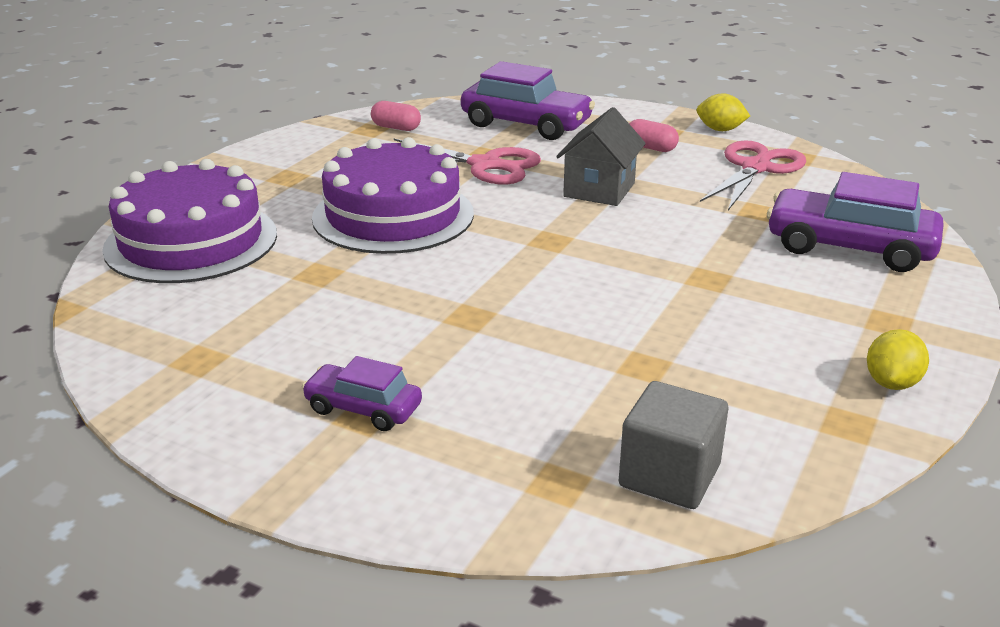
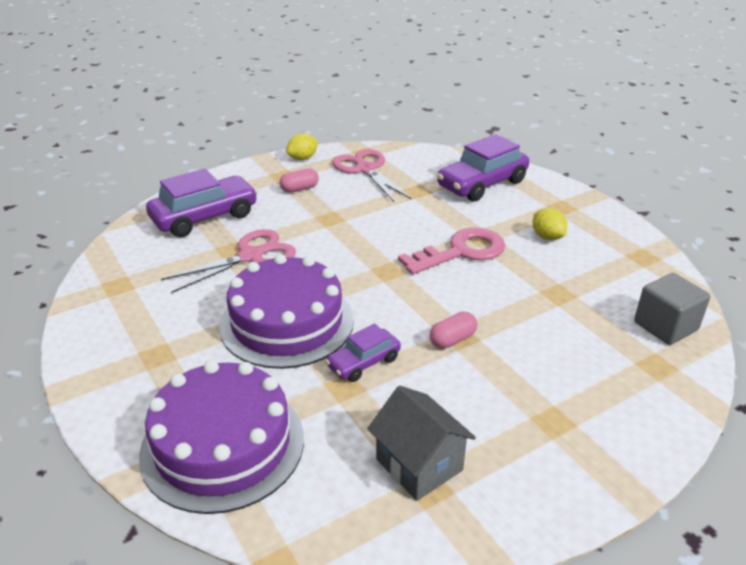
camera: 60 degrees left, 5 degrees up
purple car [302,356,422,431] -> purple car moved to [325,323,401,382]
pink capsule [371,101,421,131] -> pink capsule moved to [429,312,477,349]
grey house [556,107,646,206] -> grey house moved to [367,385,476,501]
yellow lemon [867,329,929,390] -> yellow lemon moved to [533,208,567,240]
none -> pink key [398,228,505,275]

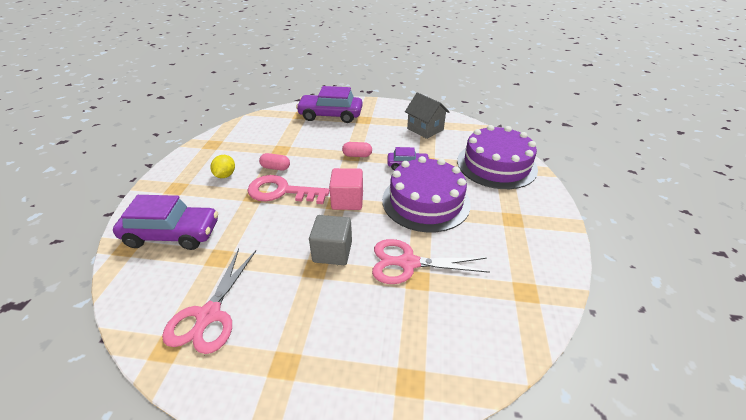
camera: 140 degrees left, 5 degrees up
purple car [146,169,258,237] -> purple car moved to [296,86,363,123]
pink capsule [280,168,319,193] -> pink capsule moved to [259,153,290,171]
yellow lemon [286,133,318,160] -> none
grey house [367,385,476,501] -> grey house turned 45 degrees counterclockwise [405,92,449,139]
grey cube [634,273,710,345] -> grey cube moved to [309,215,352,265]
none -> pink cube [329,168,363,210]

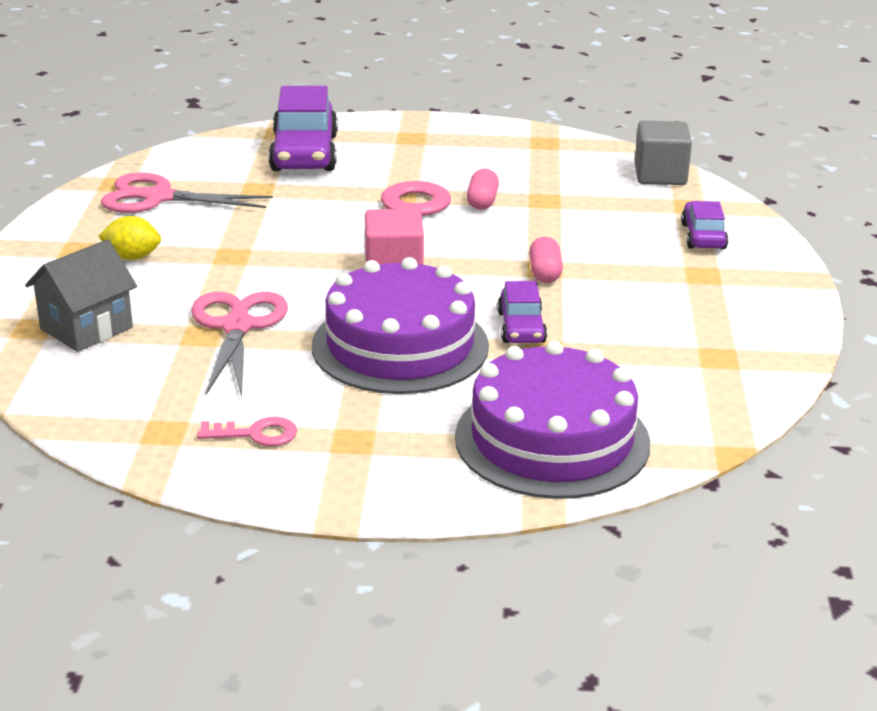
camera: 85 degrees right, 10 degrees down
yellow lemon [211,155,235,178] -> yellow lemon moved to [98,216,161,260]
purple car [296,86,363,123] -> purple car [681,201,728,249], size x0.55
grey cube [309,215,352,265] -> grey cube moved to [635,120,692,185]
grey house [405,92,449,139] -> grey house moved to [25,239,137,352]
none -> pink key [197,417,297,446]

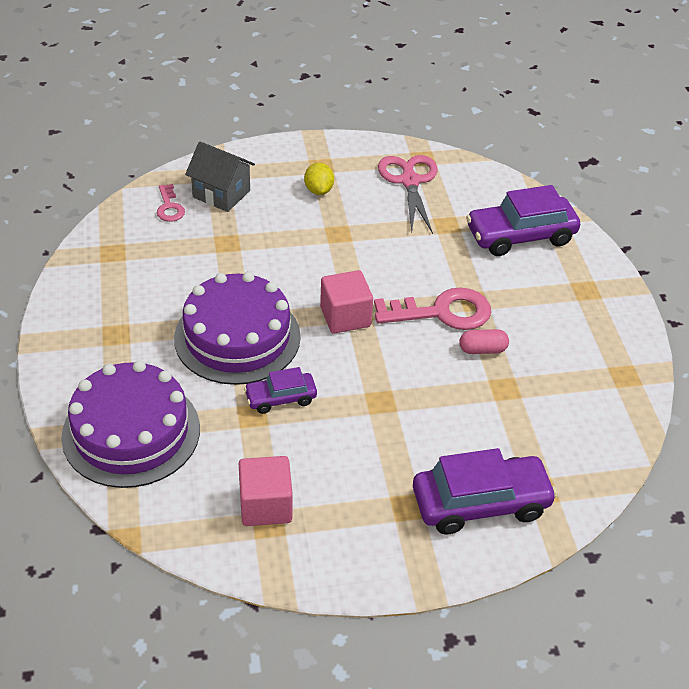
camera: 75 degrees right, 15 degrees up
pink scissors [191,292,288,397] -> none
pink key [197,417,297,446] -> pink key moved to [157,184,185,222]
pink capsule [529,237,563,283] -> none
grey cube [635,120,692,185] -> none
purple car [681,201,728,249] -> purple car [413,448,557,534], size x1.81
none -> pink cube [239,456,293,526]

